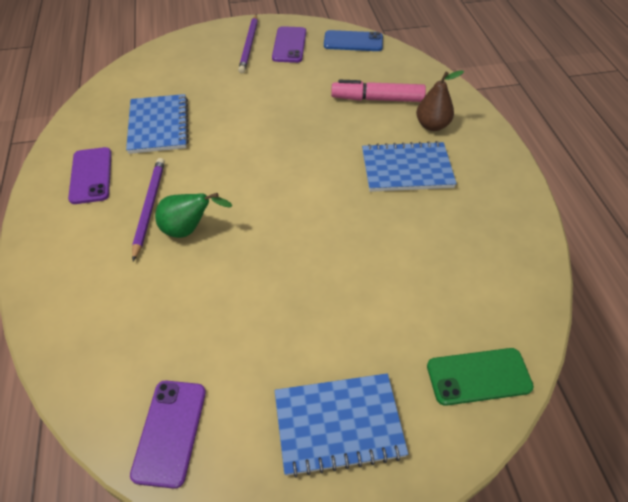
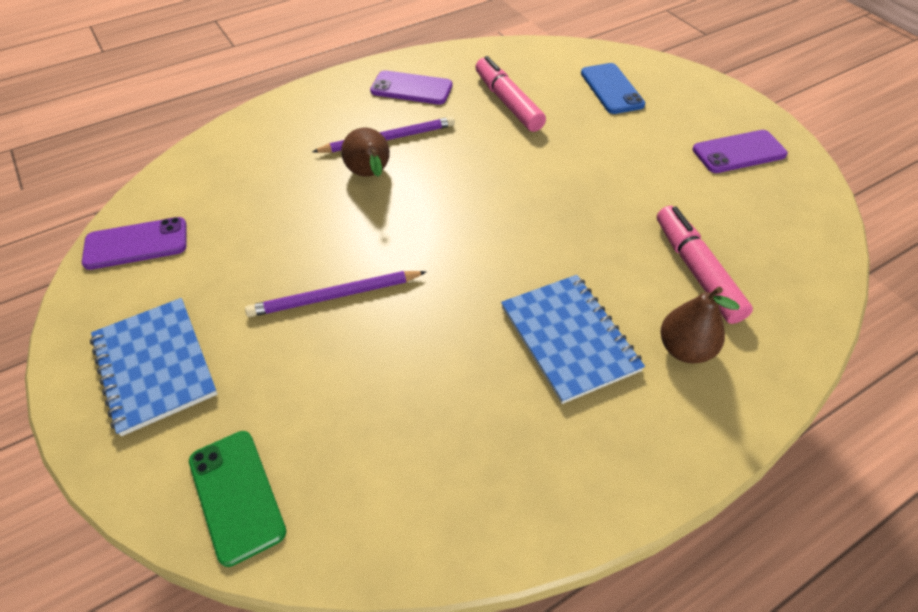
camera: 70 degrees right, 0 degrees up
purple phone [68,147,112,204] -> purple phone turned 45 degrees clockwise [370,70,452,105]
blue notebook [126,94,189,154] -> pink marker [475,56,546,132]
green pear [155,193,232,238] -> brown pear [341,128,390,177]
purple pencil [238,14,258,73] -> purple pencil moved to [245,271,426,317]
blue phone [324,30,383,51] -> blue phone moved to [581,63,645,114]

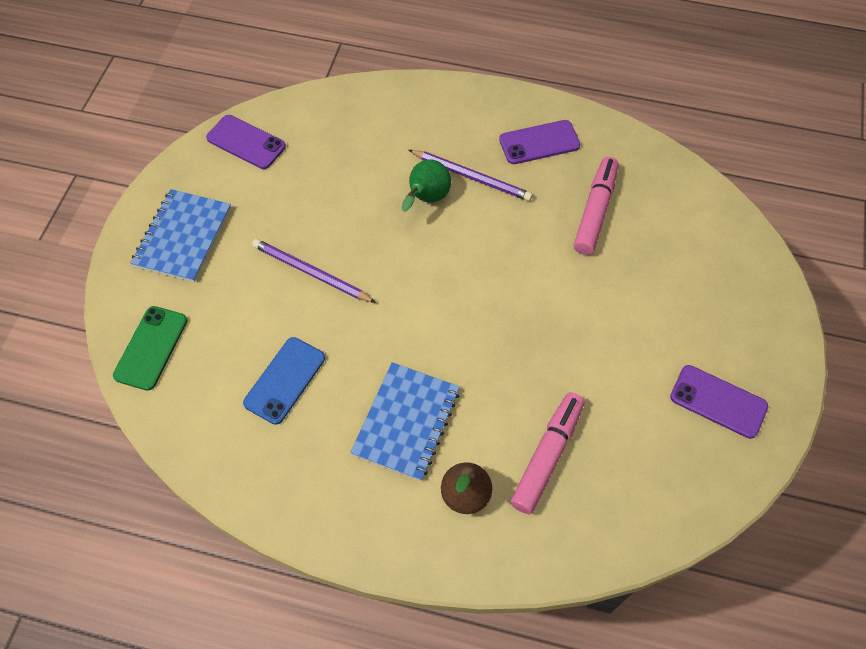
camera: 45 degrees right, 10 degrees up
brown pear [341,128,390,177] -> green pear [402,159,451,212]
purple phone [370,70,452,105] -> purple phone turned 75 degrees counterclockwise [499,120,581,164]
blue phone [581,63,645,114] -> blue phone moved to [243,337,325,425]

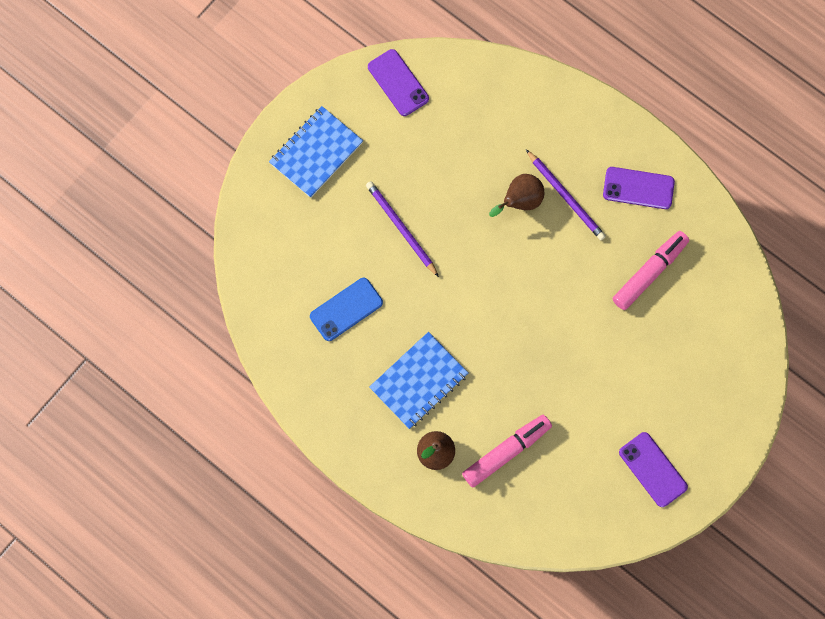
camera: 25 degrees right, 15 degrees up
green phone [113,306,187,391] -> none
green pear [402,159,451,212] -> brown pear [489,174,544,217]

